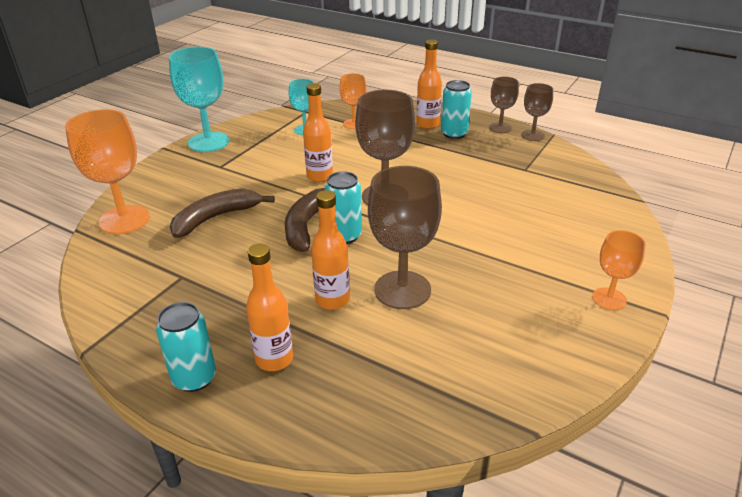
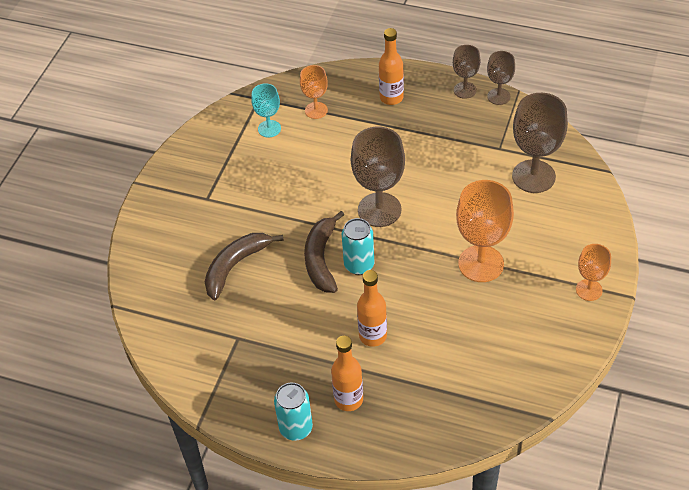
camera: 10 degrees left, 15 degrees up
orange goblet [65,109,150,234] -> orange goblet moved to [456,180,514,282]
turquoise goblet [169,47,229,152] -> none
orange bottle [303,83,333,182] -> none
brown goblet [368,166,442,309] -> brown goblet moved to [512,93,568,193]
turquoise can [441,80,472,139] -> none

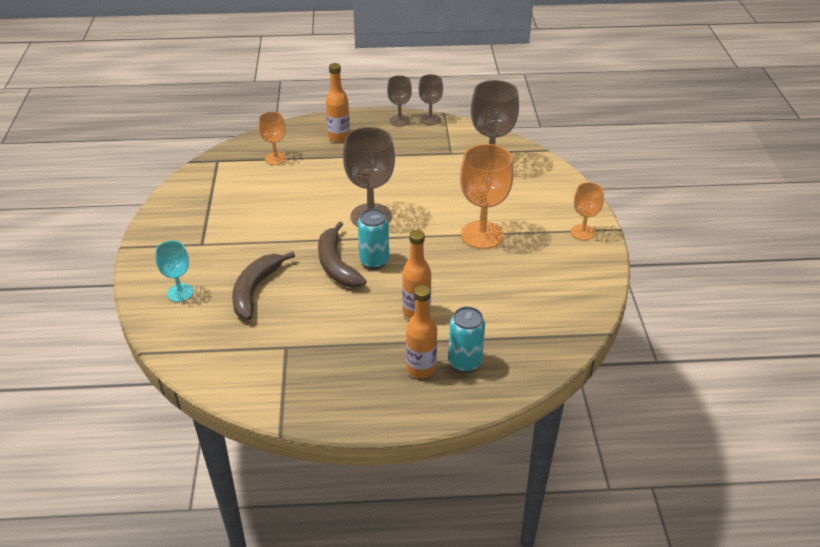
camera: 25 degrees left, 10 degrees down
turquoise goblet [251,83,281,138] -> turquoise goblet moved to [155,241,193,302]
turquoise can [274,382,313,441] -> turquoise can moved to [448,307,485,372]

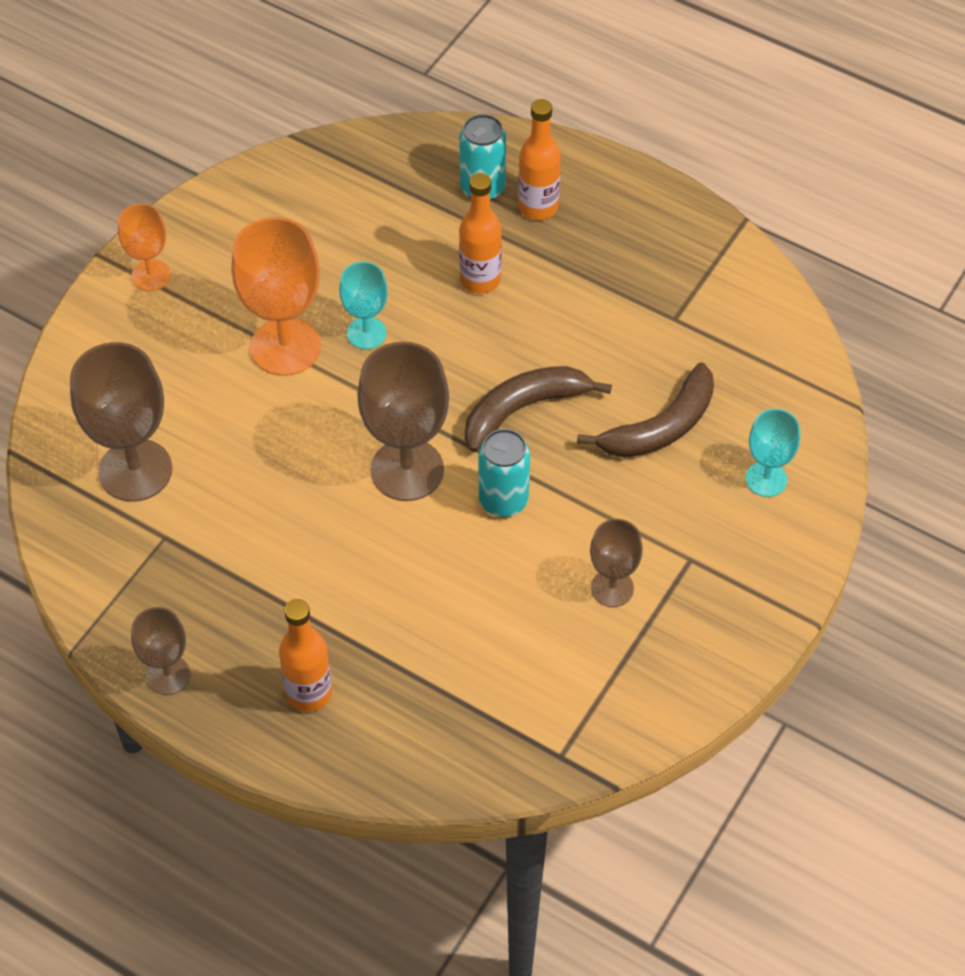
camera: 145 degrees left, 15 degrees up
orange goblet [259,112,287,165] -> none
brown banana [318,221,367,288] -> brown banana turned 135 degrees counterclockwise [465,366,612,452]
turquoise can [358,209,389,269] -> turquoise can moved to [479,429,530,517]
brown goblet [419,74,443,125] -> brown goblet moved to [590,519,643,607]
none -> turquoise goblet [339,261,388,349]

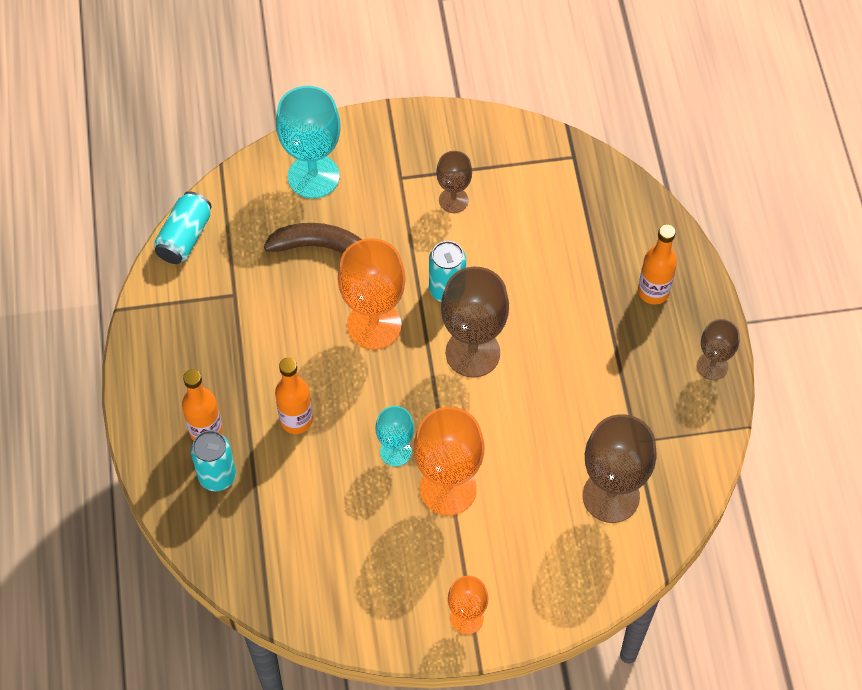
camera: 130 degrees left, 5 degrees up
brown banana [465,366,612,452] -> orange goblet [338,238,406,350]
turquoise goblet [746,409,800,497] -> turquoise goblet [276,86,341,199], size x1.77
none -> turquoise can [154,191,212,264]

